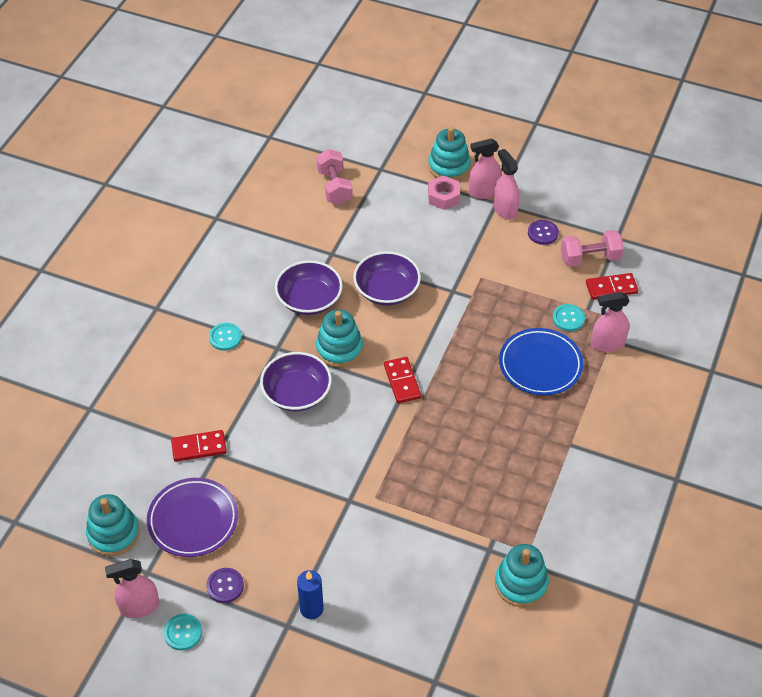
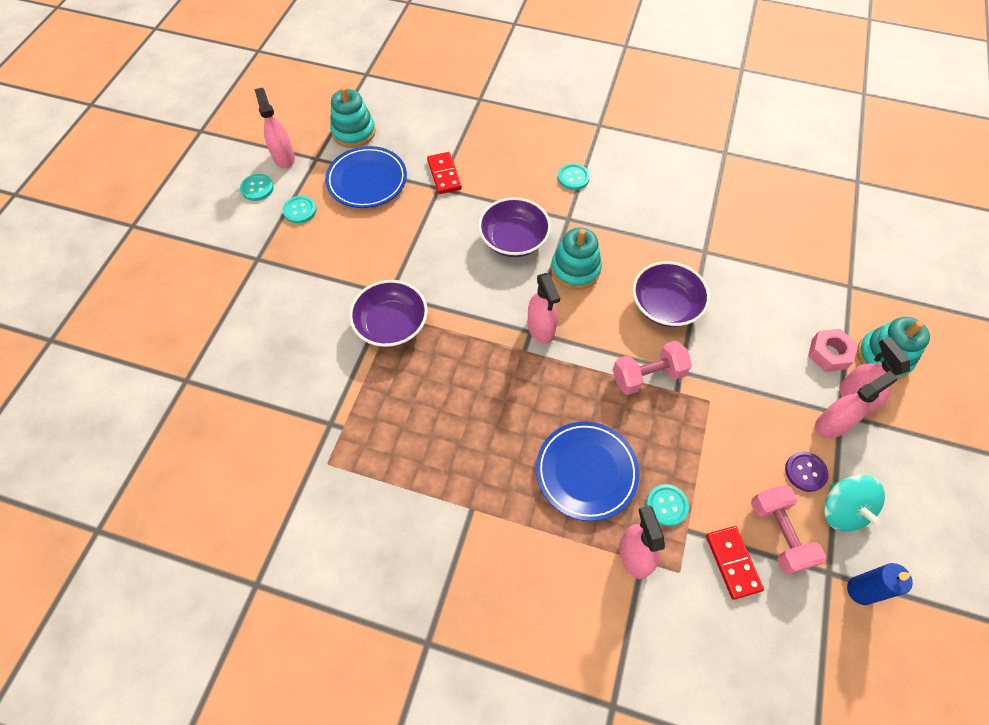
camera: 85 degrees right, 10 degrees up
purple plate [147,478,238,557] -> blue plate [325,146,407,208]
purple button [206,568,244,603] -> turquoise button [283,196,316,224]
purple bowl [275,261,343,315] -> purple bowl moved to [349,280,428,347]
blue candle [297,570,324,619] -> blue candle moved to [847,563,913,605]
pink dumbbell [316,149,353,205] -> pink dumbbell moved to [613,340,692,395]
red domino [384,357,421,403] -> pink spray bottle [528,273,560,344]
turquoise stacking toy [495,544,549,607] -> none
none -> turquoise spinning top [824,474,885,532]

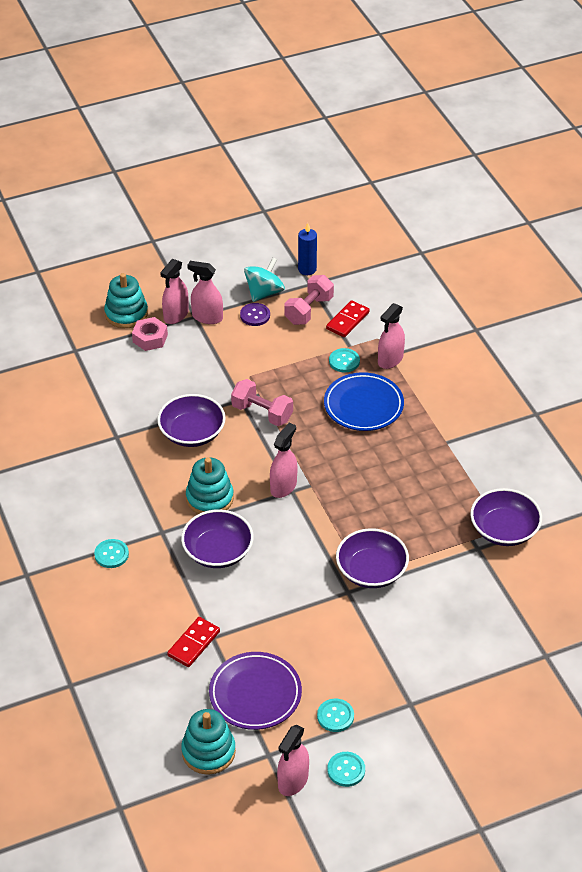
camera: 130 degrees left, 15 degrees down
blue plate [325,146,407,208] -> purple plate [209,652,302,730]
none -> purple bowl [470,488,542,546]

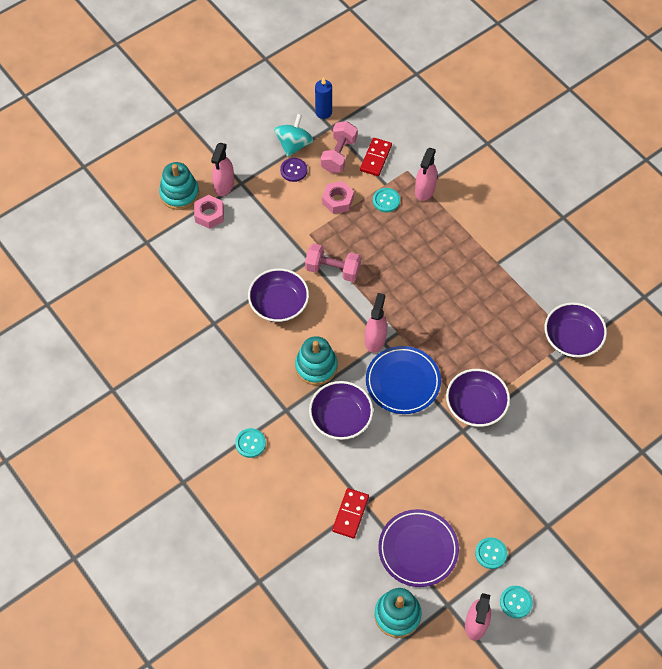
camera: 15 degrees left, 15 degrees up
pink spray bottle [187,261,223,324] -> none
blue plate [324,372,404,431] -> blue plate moved to [366,346,441,414]
none -> pink nut [322,181,354,214]

